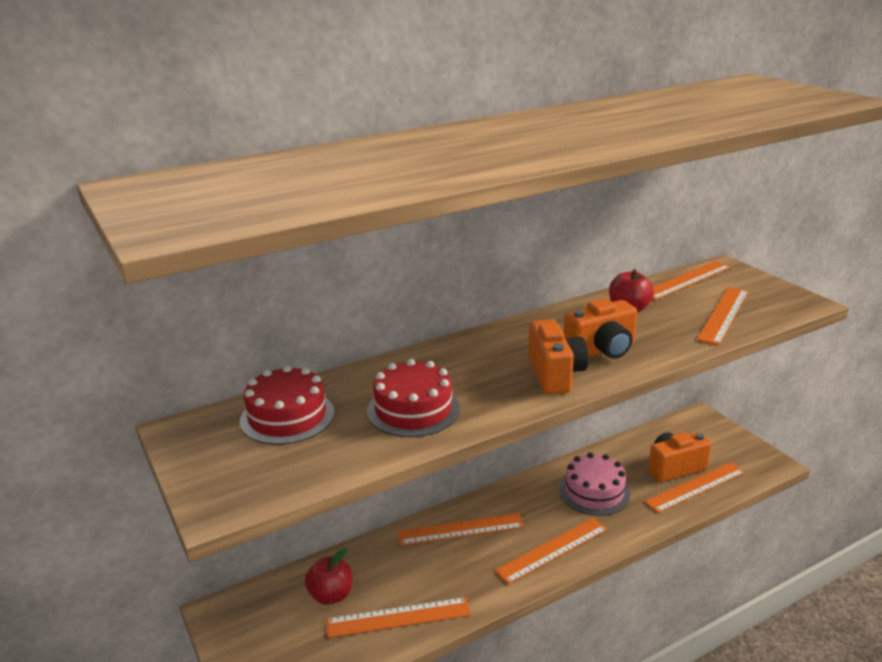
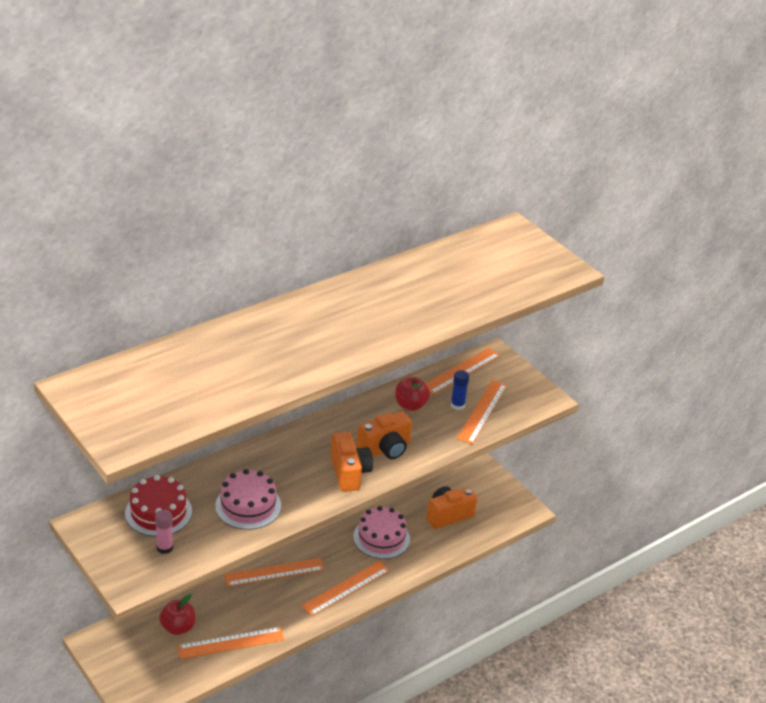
camera: 10 degrees left, 10 degrees up
red cake [367,359,460,437] -> pink cake [215,469,281,530]
orange ruler [644,462,745,513] -> none
none -> pink glue stick [155,510,173,554]
none -> blue glue stick [451,370,469,410]

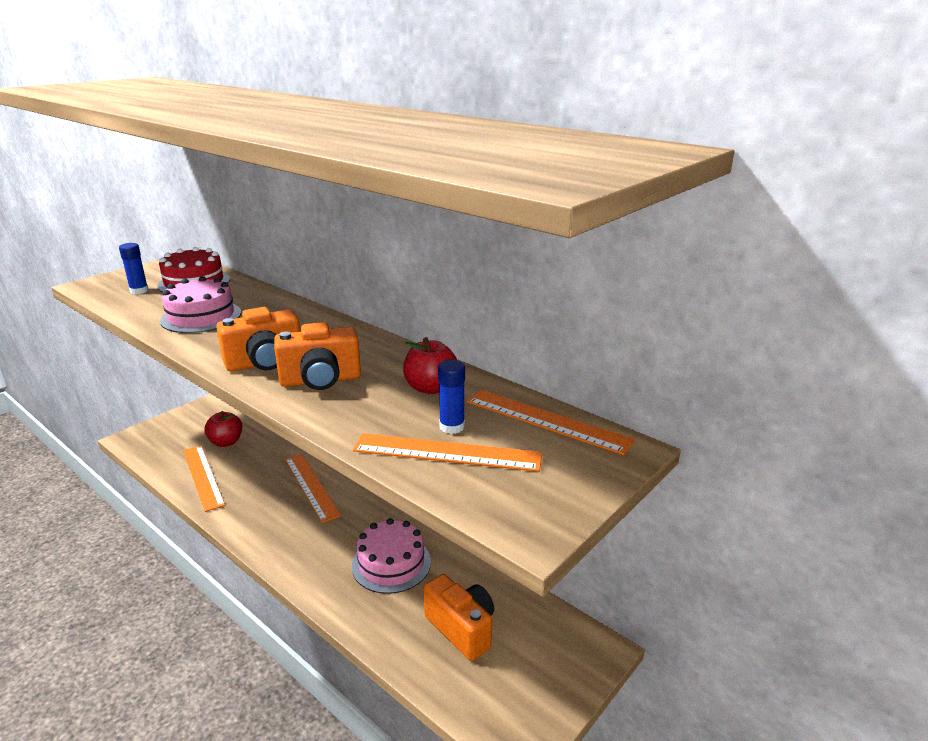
camera: 80 degrees right, 10 degrees down
pink glue stick [155,510,173,554] -> blue glue stick [119,243,149,294]
orange ruler [302,561,390,616] -> none
orange camera [356,411,412,459] -> orange camera turned 60 degrees counterclockwise [274,322,361,390]

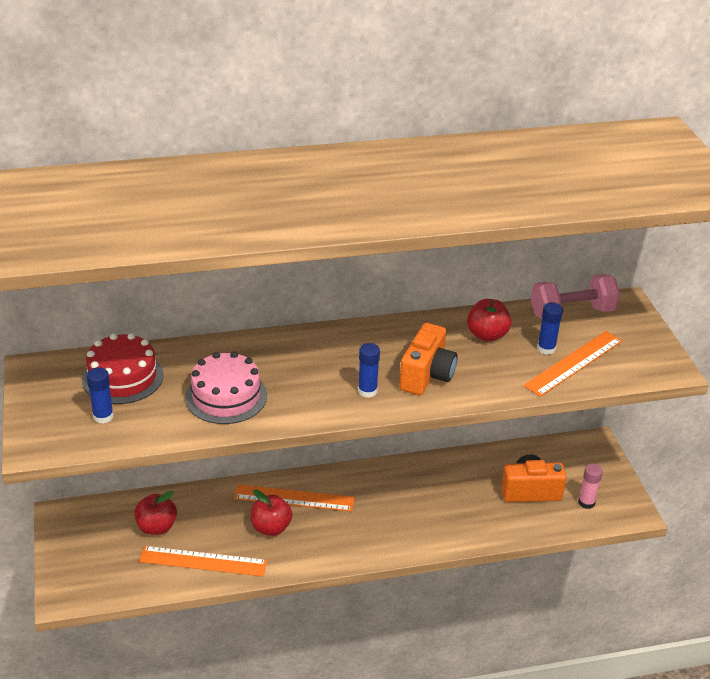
camera: 55 degrees left, 10 degrees up
orange camera [216,307,300,372] -> blue glue stick [358,343,380,398]
pink cake [352,518,431,594] -> none
orange ruler [467,390,635,455] -> pink dumbbell [531,274,620,318]
none -> red apple [251,489,293,536]
none -> pink glue stick [578,464,603,509]

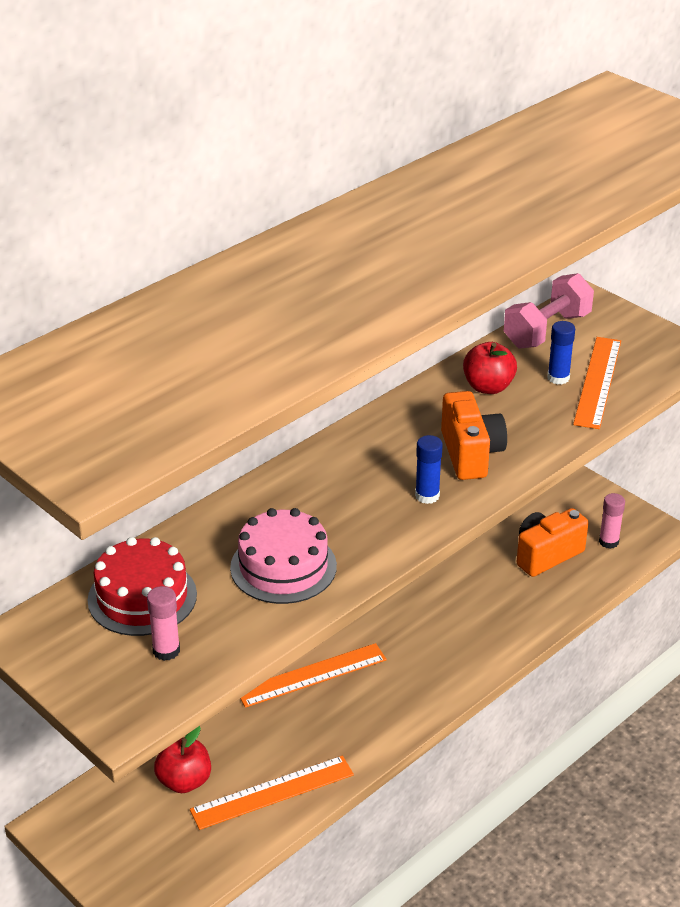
camera: 30 degrees left, 0 degrees up
blue glue stick [87,367,114,424] -> pink glue stick [147,586,180,661]
red apple [251,489,293,536] -> none

